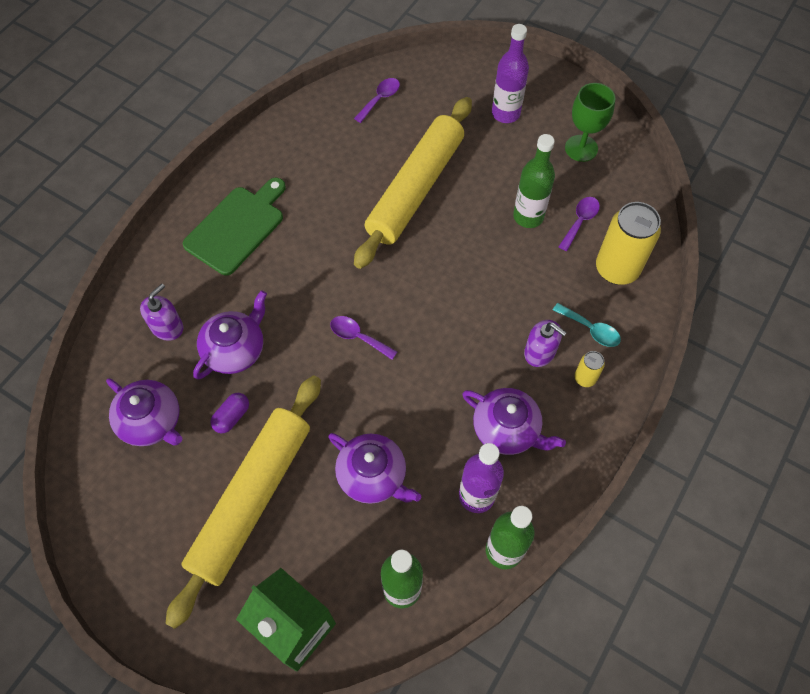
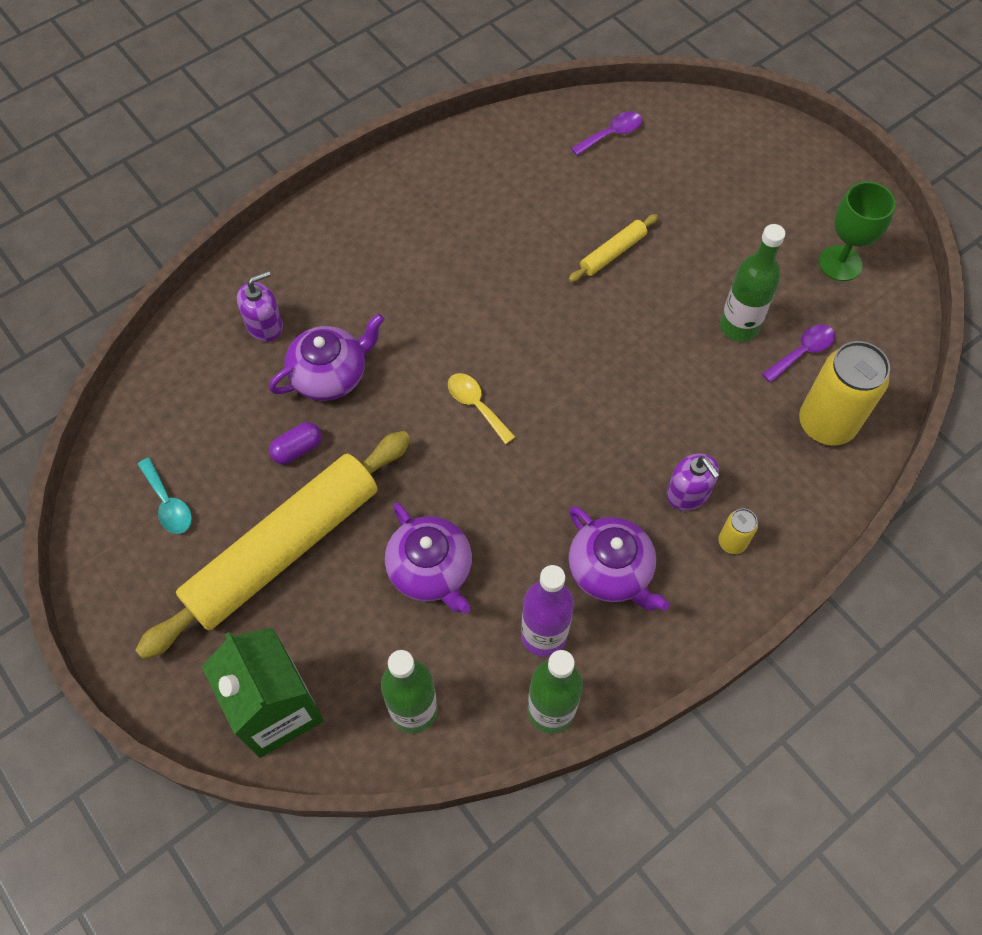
camera: 20 degrees right, 0 degrees up
purple teapot [106,378,183,446] -> none
green cutting board [183,178,286,276] -> none
purple spoon [330,316,397,360] -> yellow spoon [448,373,515,444]
yellow rolling pin [354,97,472,269] -> yellow rolling pin [568,214,658,282], size x0.41
purple bottle [492,24,529,123] -> none
turquoise spoon [553,303,621,347] -> turquoise spoon moved to [138,458,192,534]

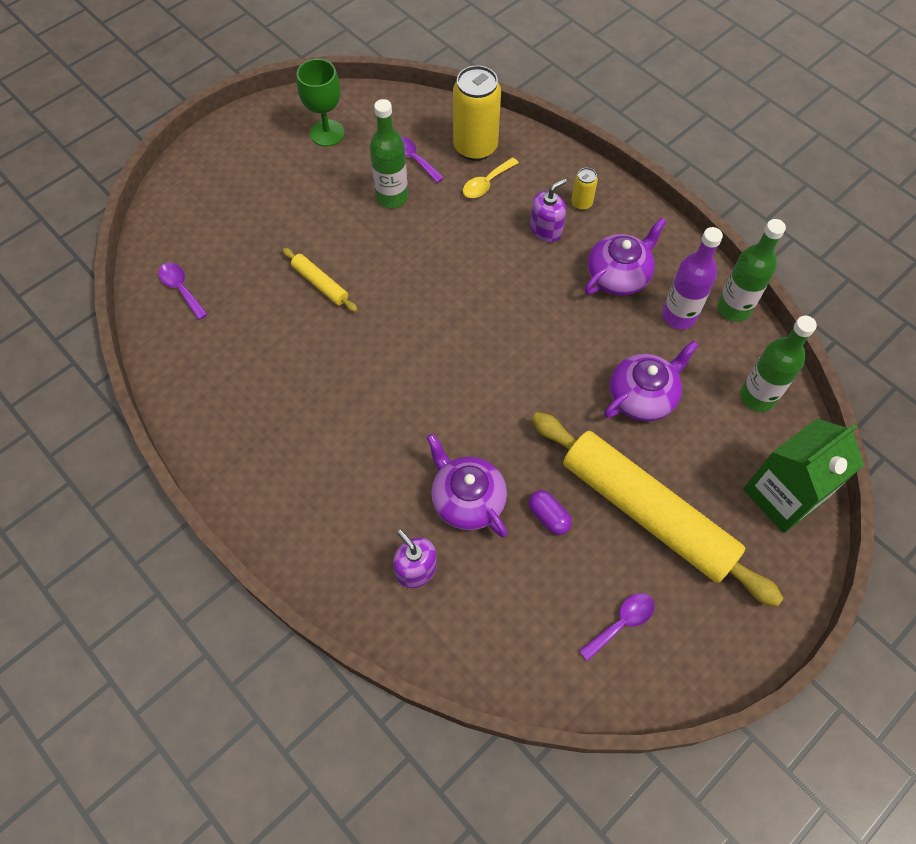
camera: 95 degrees left, 0 degrees up
turquoise spoon [138,458,192,534] -> purple spoon [579,593,655,661]
yellow spoon [448,373,515,444] -> yellow spoon moved to [463,157,519,198]

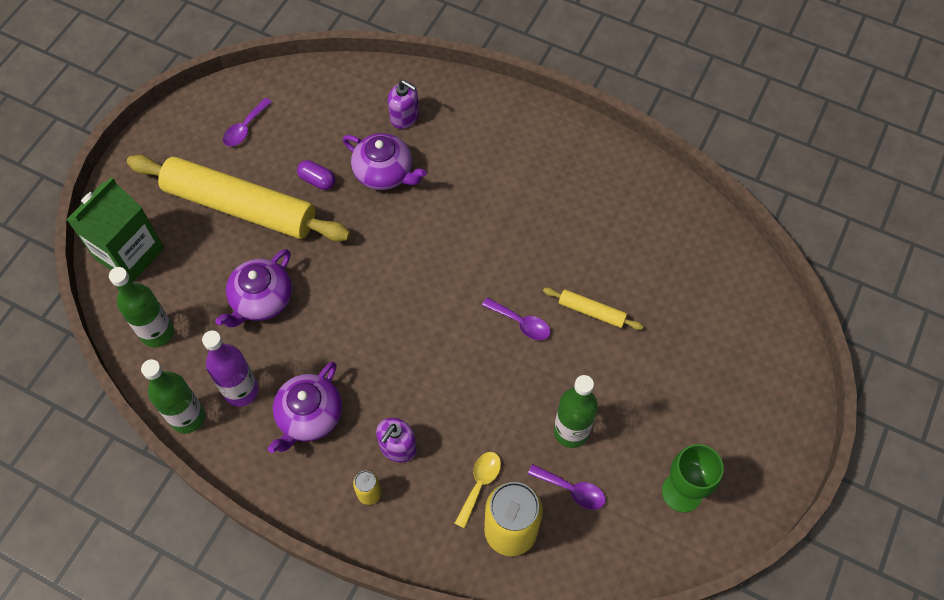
camera: 160 degrees right, 0 degrees up
purple spoon [158,263,208,320] -> purple spoon moved to [482,298,550,340]

